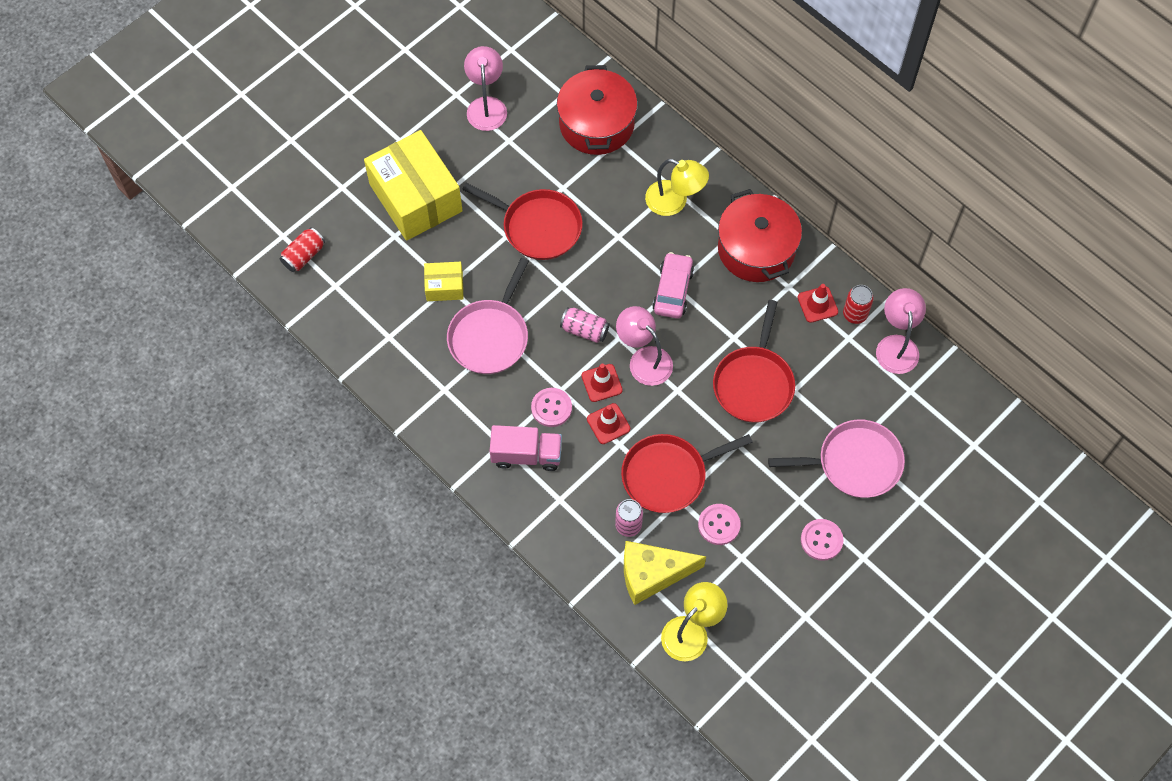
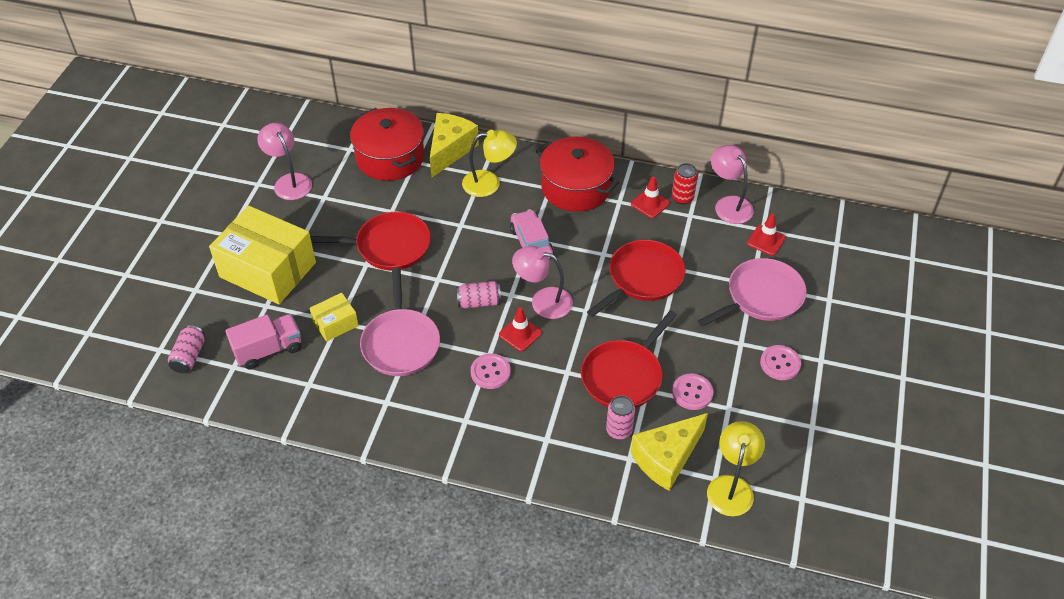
camera: 30 degrees left, 15 degrees down
red can [280,227,325,272] -> pink can [168,325,205,373]
pink truck [490,425,562,471] -> pink truck moved to [225,314,301,369]
red traffic cone [587,403,630,444] -> red traffic cone moved to [747,213,786,256]
red pan [713,300,795,423] -> red pan turned 120 degrees counterclockwise [587,240,686,317]
none -> yellow cheese [430,113,479,178]

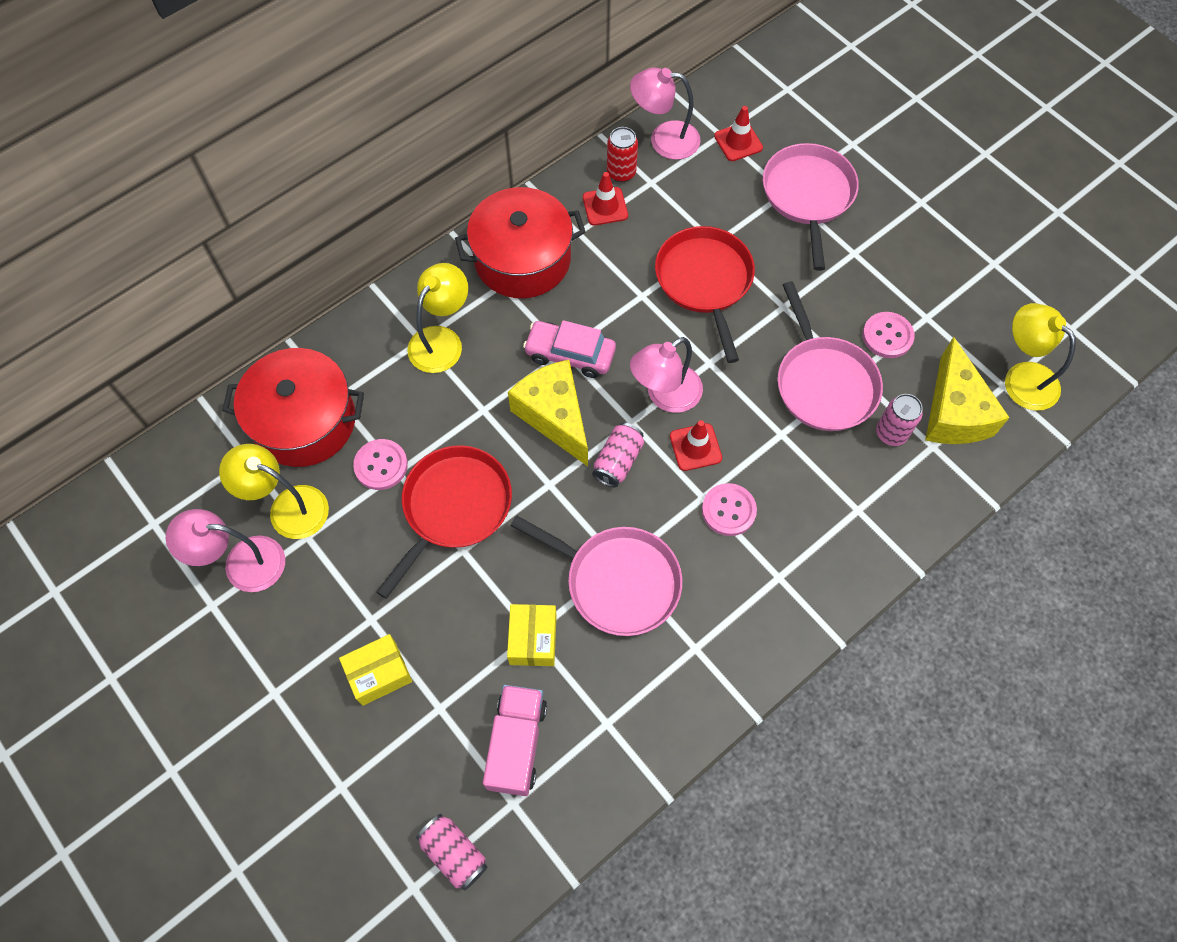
camera: 55 degrees left, 15 degrees up
yellow box [209,206,316,304] -> yellow box [339,634,412,706], size x0.47
yellow cheese [430,113,479,178] -> yellow cheese moved to [508,360,588,466]
red pan [581,310,677,408] -> pink pan [777,281,883,431]
pink button [760,345,801,380] -> pink button moved to [353,439,408,490]
none -> yellow lamp [219,444,329,539]

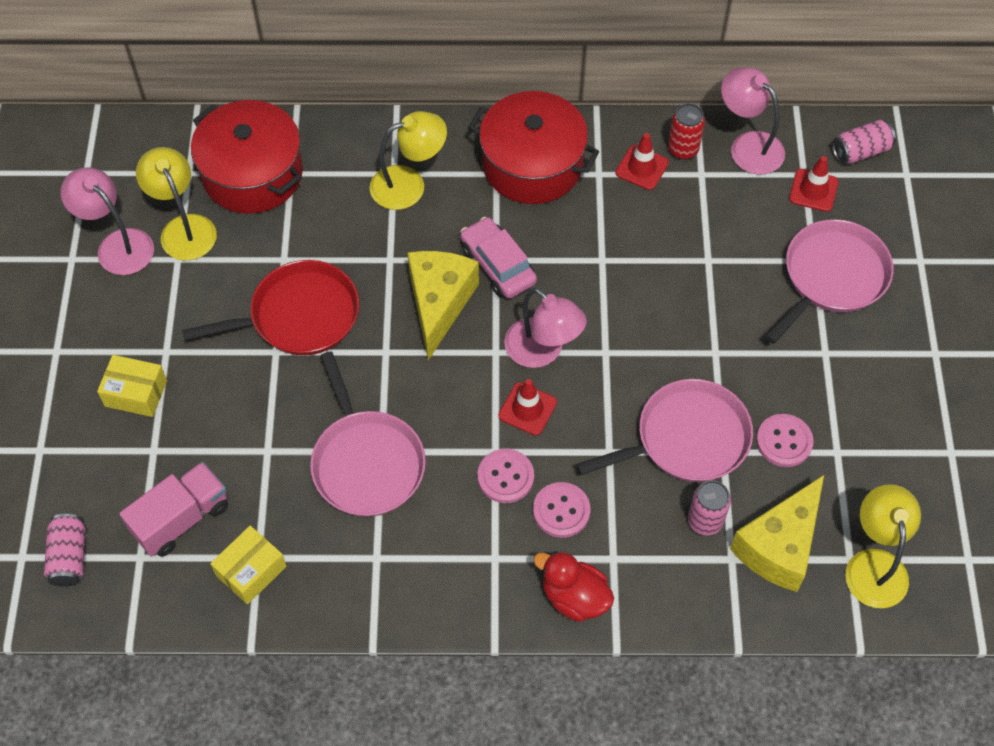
camera: 40 degrees right, 5 degrees down
pink button [353,439,408,490] -> pink button moved to [533,482,590,538]
yellow box [507,604,557,666] -> yellow box moved to [210,526,286,605]
pink can [592,423,644,487] -> pink can moved to [832,120,896,164]
pink lamp [630,337,703,413] -> pink lamp turned 135 degrees counterclockwise [504,288,587,368]
red pan [655,226,755,363] -> none
pink pan [777,281,883,431] -> pink pan turned 135 degrees counterclockwise [576,379,753,482]
none -> red duck [533,551,614,622]

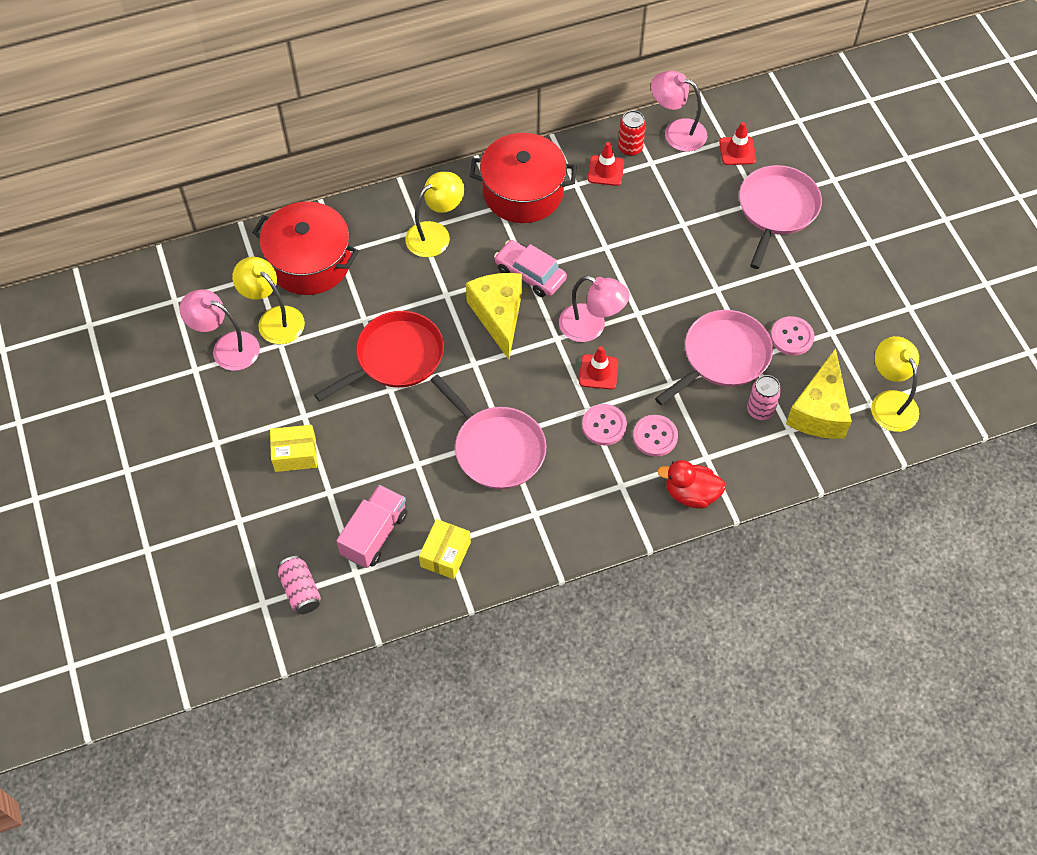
camera: 20 degrees left, 0 degrees up
pink can [832,120,896,164] -> none

